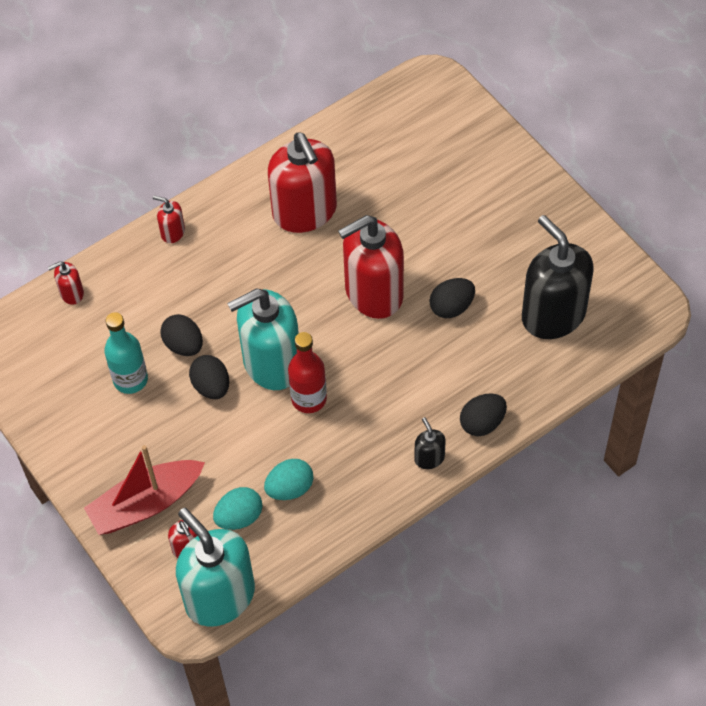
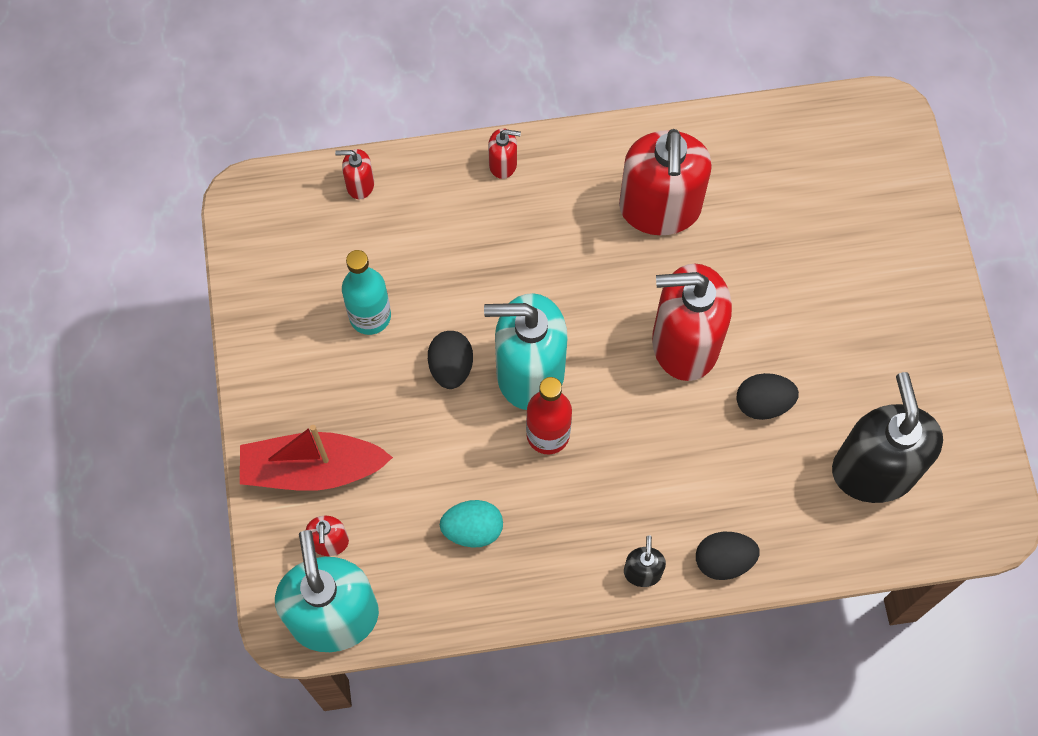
camera: 25 degrees right, 10 degrees up
red soap dispenser [153,196,185,243] -> red soap dispenser turned 135 degrees clockwise [488,128,521,179]
black egg [160,314,203,356] -> none
turquoise egg [213,487,262,530] -> none

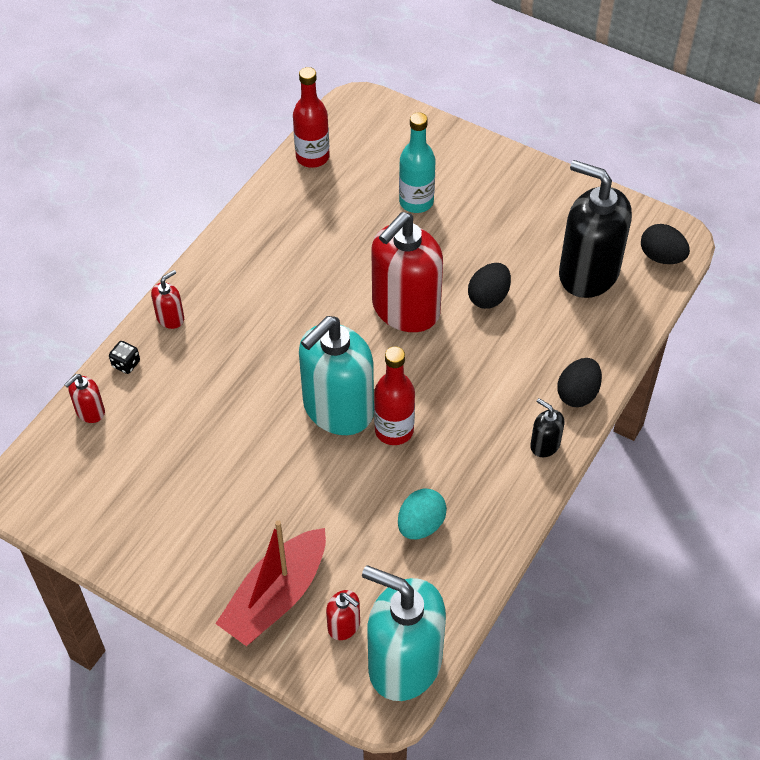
camera: 50 degrees left, 15 degrees down
turquoise bottle [342,250,391,335] -> turquoise bottle moved to [399,112,436,213]
black egg [428,331,473,389] -> black egg moved to [641,224,690,264]
red soap dispenser [619,129,712,235] -> none
none -> black dice [109,341,140,374]
none -> red bottle [293,67,330,168]

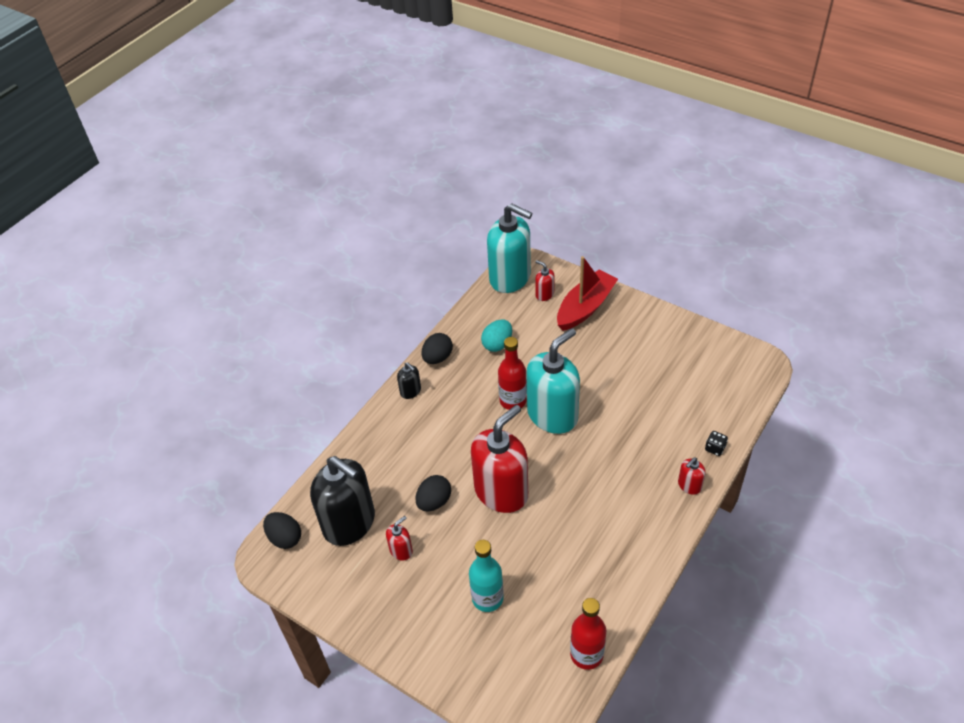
camera: 175 degrees left, 5 degrees down
red soap dispenser [64,374,105,423] -> red soap dispenser moved to [386,516,413,561]
black egg [557,358,602,407] -> black egg moved to [421,333,453,364]

